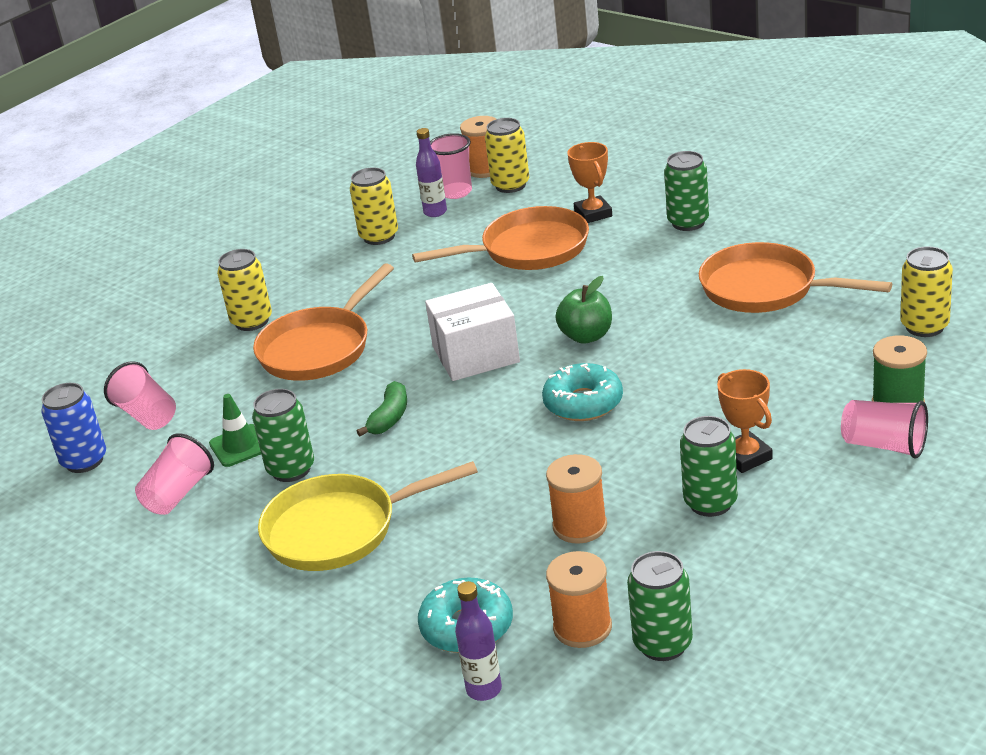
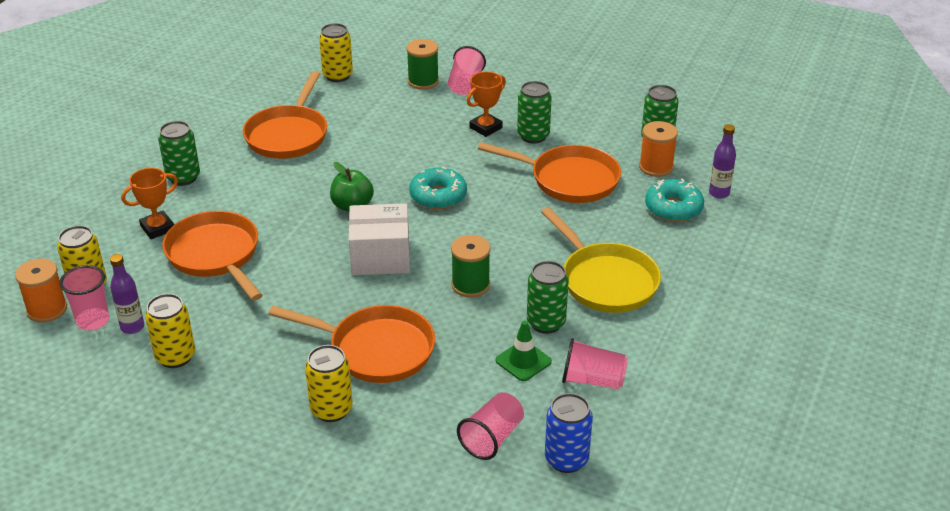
camera: 110 degrees left, 5 degrees up
green banana [357,381,407,436] -> green spool [451,235,491,298]
white box [425,283,520,381] -> white box turned 60 degrees counterclockwise [349,203,410,275]
orange spool [546,454,607,544] -> orange pan [478,142,621,203]

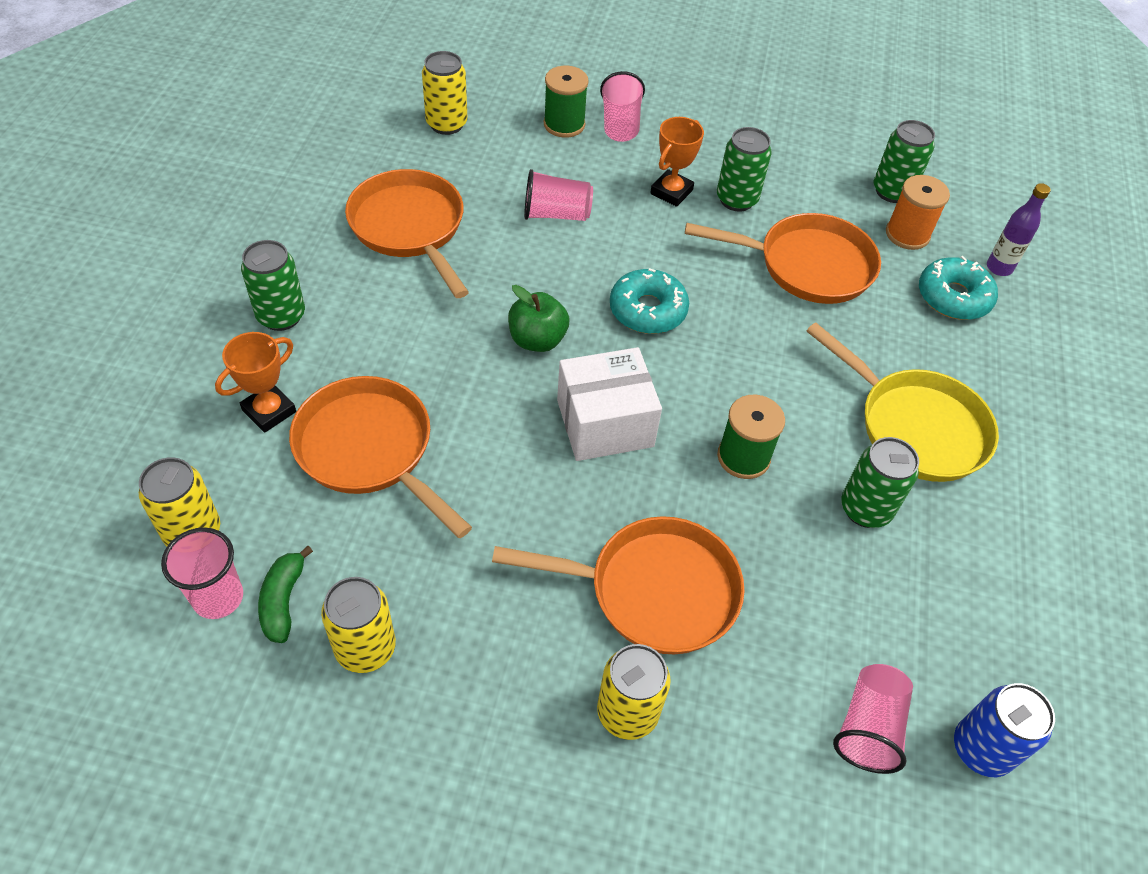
camera: 15 degrees left, 15 degrees up
orange spool [15,259,67,323] -> none
purple bottle [110,254,144,334] -> green banana [258,546,313,643]
orange pan [243,71,327,159] -> orange pan turned 150 degrees clockwise [345,169,469,298]
green traffic cone [495,321,552,381] -> none
pink cup [562,338,628,389] -> pink cup moved to [524,169,593,221]

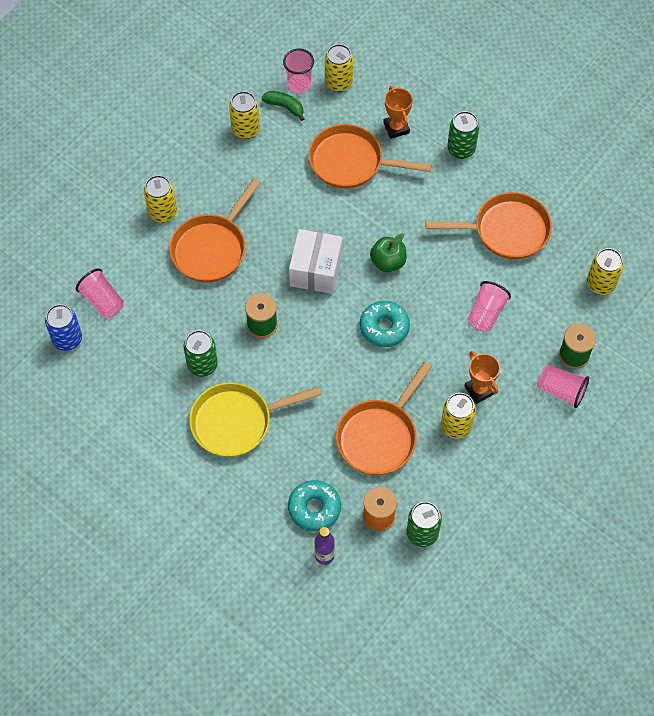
camera: 120 degrees right, 10 degrees up
orange pan [289,376,472,538] -> orange pan turned 150 degrees counterclockwise [309,124,432,189]
green can [717,127,772,212] -> yellow can [441,393,476,439]

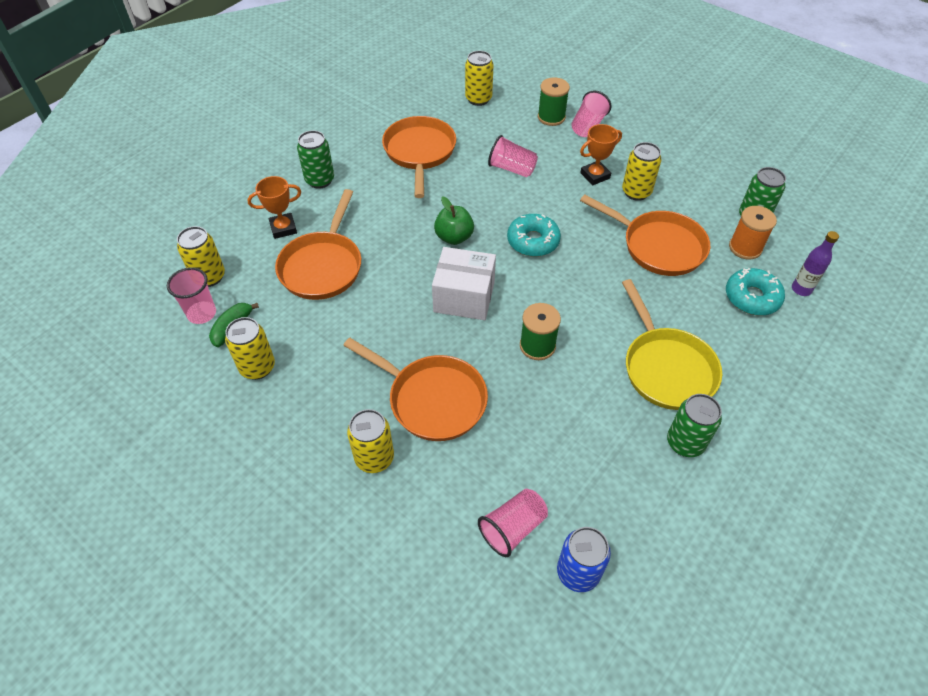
camera: 90 degrees left, 10 degrees down
green can [184,330,218,377] -> green can moved to [667,394,722,457]

